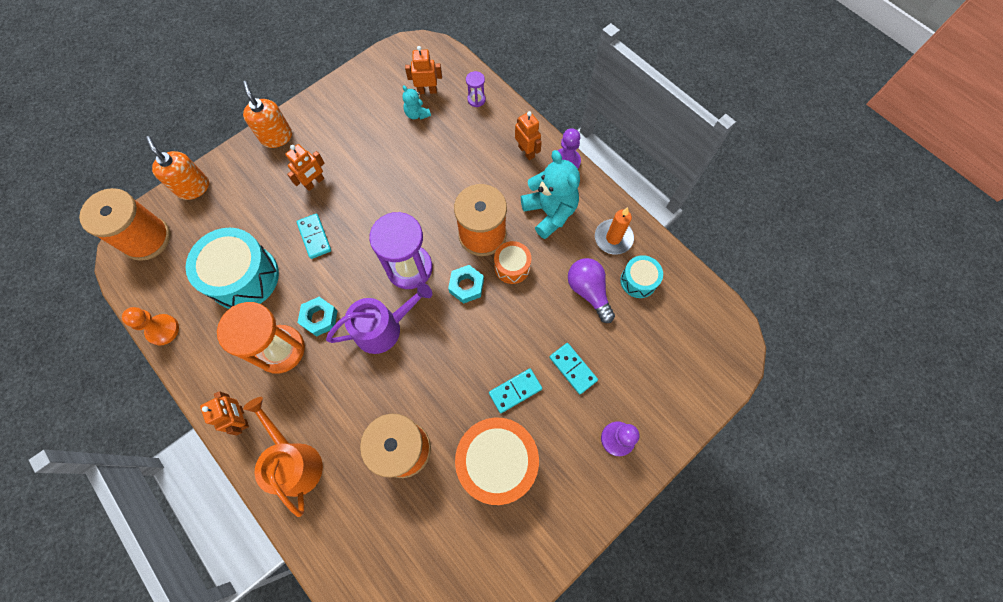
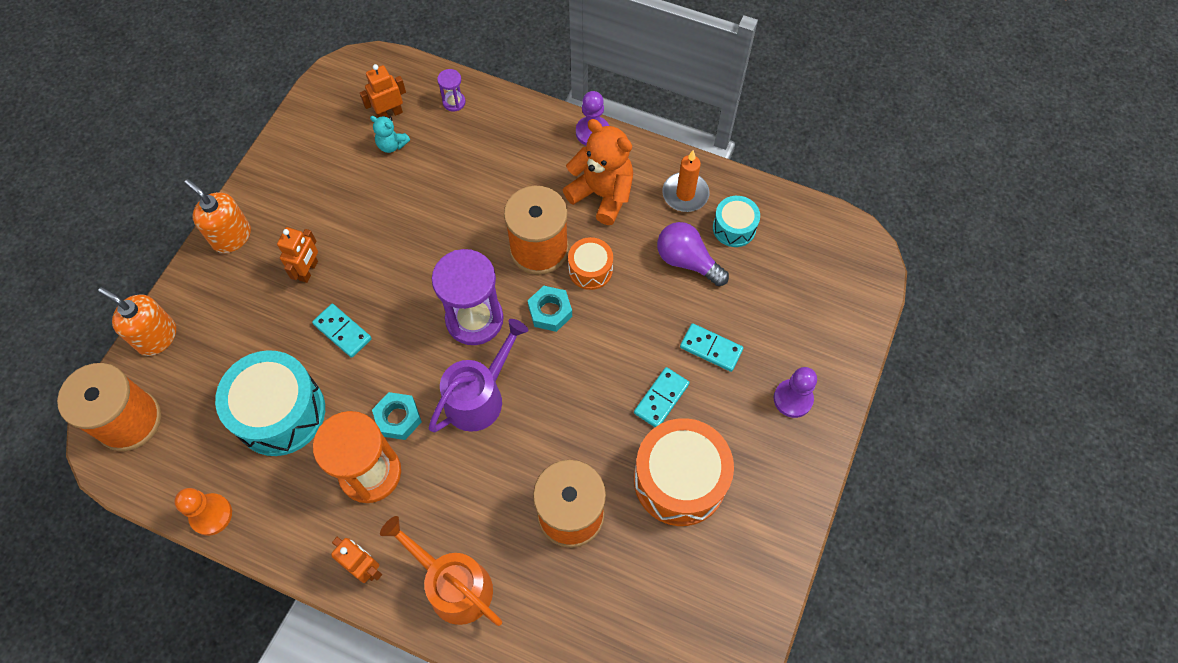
camera: 25 degrees left, 5 degrees down
orange robot [515,111,542,160] -> none
turquoise teddy bear [521,150,580,239] -> orange teddy bear [563,119,633,225]

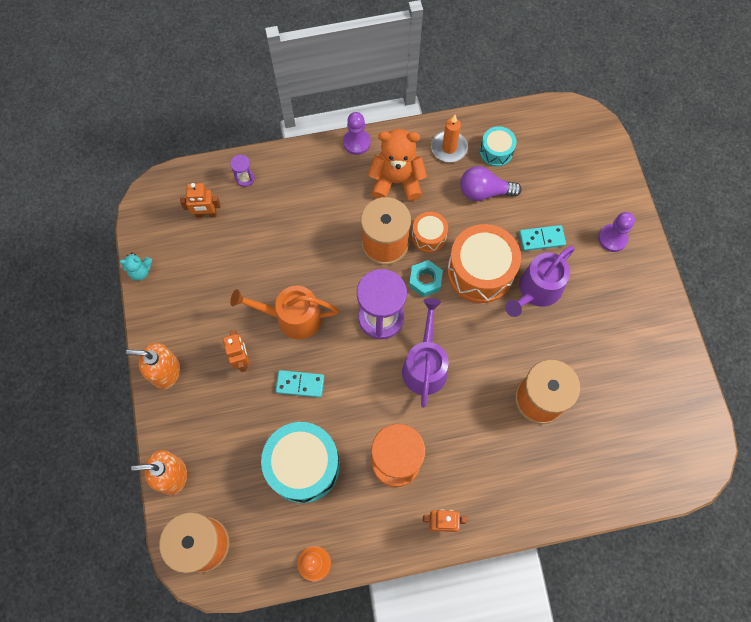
camera: 35 degrees left, 5 degrees up
orange robot [360,64,406,118] -> orange robot turned 120 degrees counterclockwise [180,183,221,218]
turquoise teddy bear [370,116,410,153] -> turquoise teddy bear moved to [119,252,152,280]
turquoise nut [372,392,422,440] -> none
orange watering can [380,516,502,626] -> orange watering can moved to [230,286,339,339]
turquoise domino [634,367,690,427] -> purple watering can [505,246,575,317]
orange drum [634,418,734,526] -> orange drum moved to [447,224,521,303]

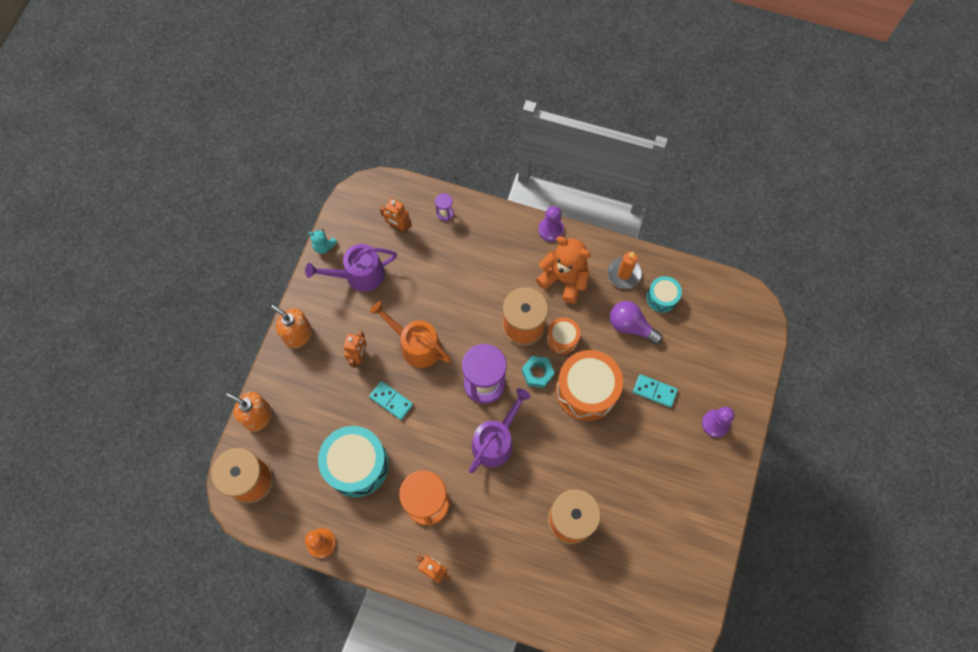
camera: 30 degrees right, 0 degrees up
purple watering can [505,246,575,317] -> purple watering can moved to [305,244,397,292]

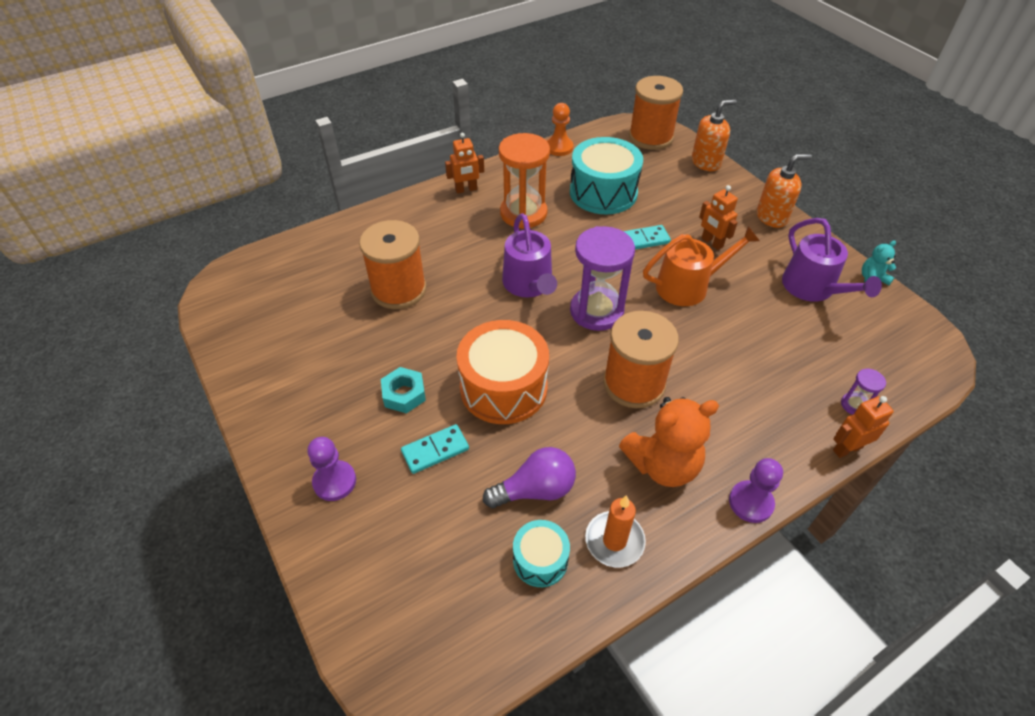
camera: 130 degrees right, 20 degrees down
purple watering can [305,244,397,292] -> purple watering can turned 135 degrees clockwise [782,218,882,302]
orange robot [380,199,412,233] -> orange robot moved to [833,396,894,458]
turquoise nut [522,356,555,388] -> turquoise nut moved to [381,367,426,414]
orange drum [547,317,580,354] -> none

